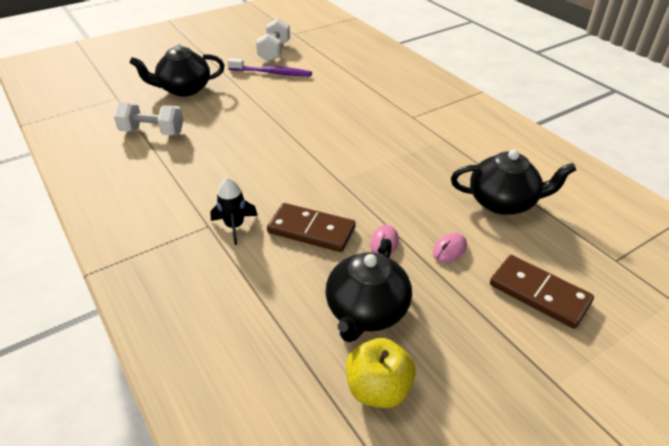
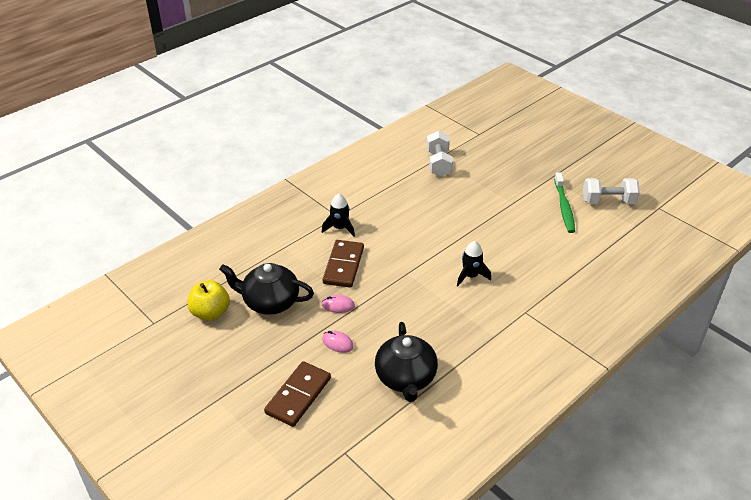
camera: 80 degrees right, 0 degrees up
black teapot [130,43,225,97] -> none
purple toothbrush [227,58,312,77] -> green toothbrush [554,172,575,233]
none -> black rocket [457,241,491,286]

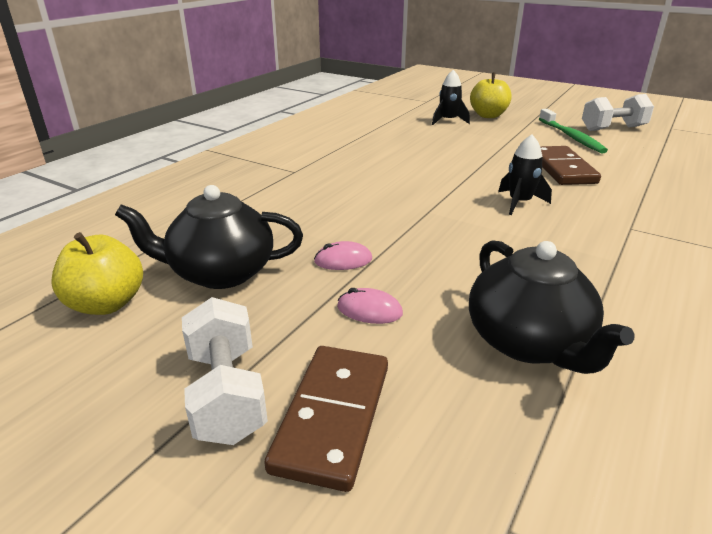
camera: 15 degrees left, 10 degrees down
black rocket [322,194,355,236] -> black rocket moved to [432,70,470,125]
brown domino [323,240,364,288] -> brown domino moved to [540,146,601,185]
white dumbbell [427,131,453,177] -> white dumbbell moved to [182,297,268,445]
none -> yellow apple [470,73,512,118]

